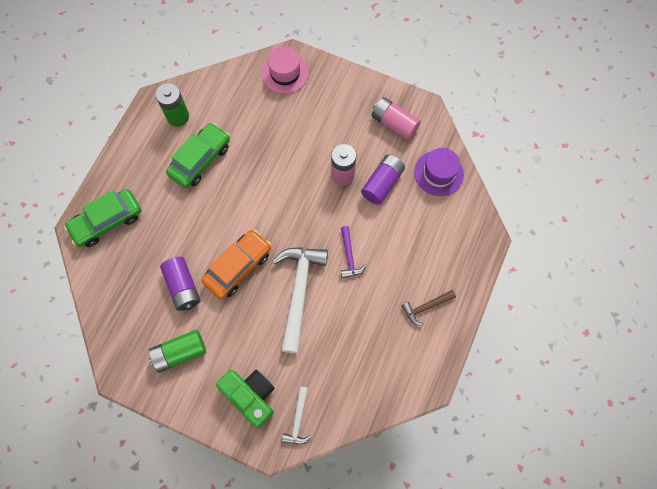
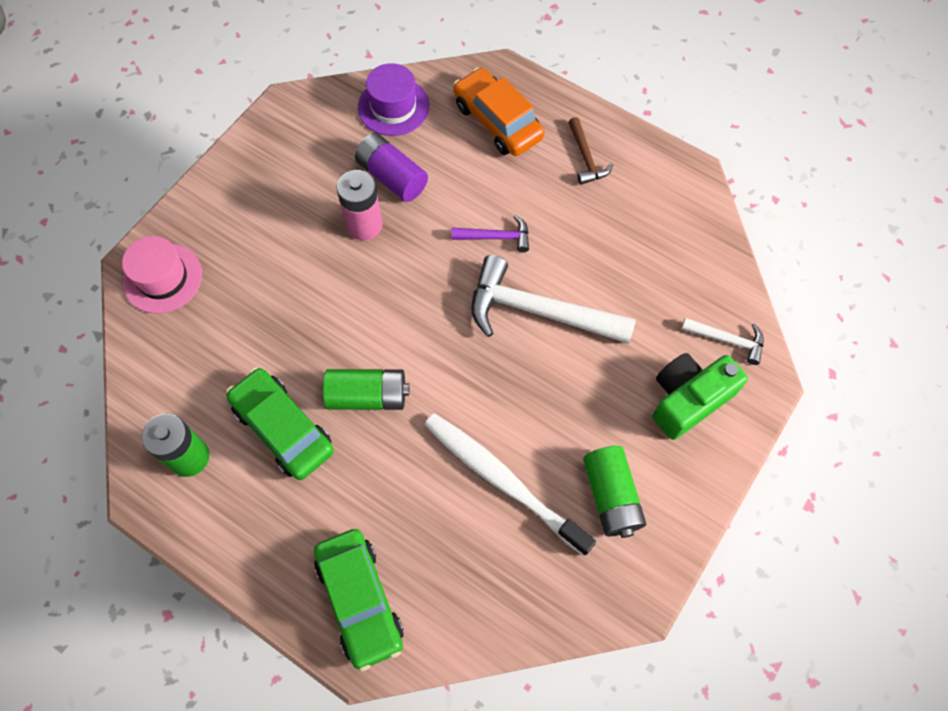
camera: 80 degrees left, 5 degrees down
purple battery [160,257,200,311] -> white toothbrush [424,413,596,556]
orange car [202,229,271,299] -> orange car moved to [453,67,545,156]
pink battery [371,97,421,140] -> none
none -> green battery [323,369,409,410]

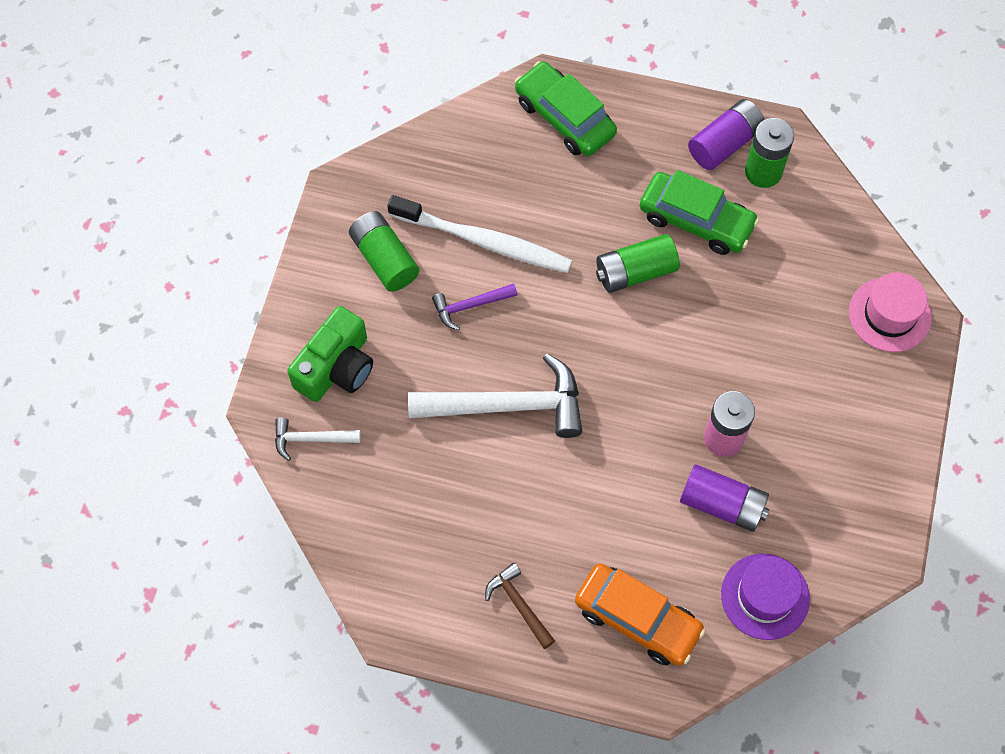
camera: 160 degrees right, 0 degrees up
purple hammer [451,215,529,252] -> purple hammer moved to [432,283,517,330]
none -> purple battery [688,99,765,170]

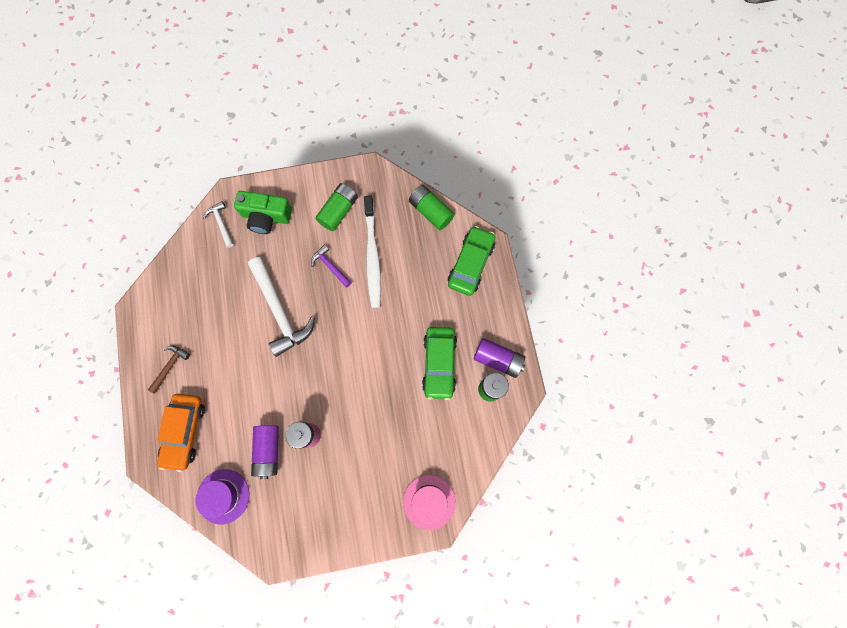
camera: 65 degrees right, 10 degrees up
green battery [596,234,680,293] -> green battery moved to [409,185,455,230]

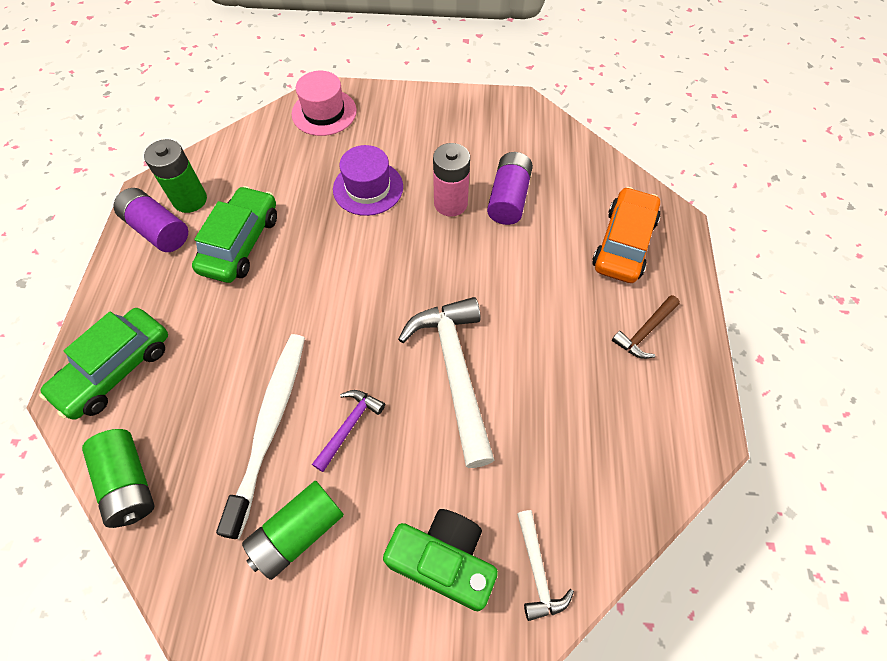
camera: 165 degrees left, 15 degrees down
purple hat [195,469,249,524] -> purple hat moved to [333,145,403,216]
purple hammer [311,245,352,288] -> purple hammer turned 120 degrees counterclockwise [312,390,385,472]

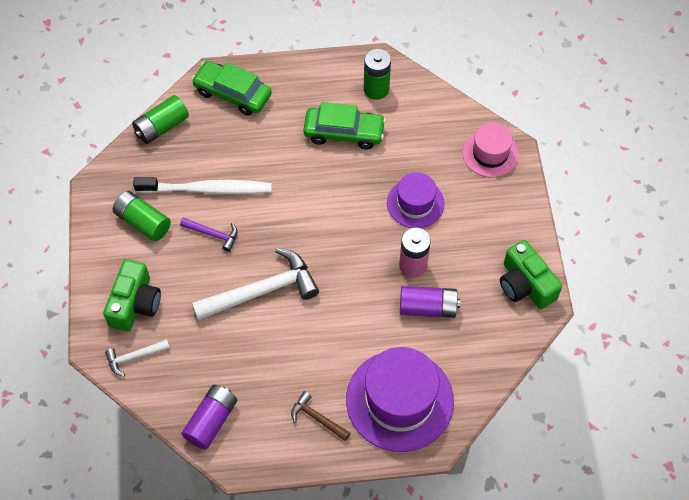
camera: 80 degrees right, 0 degrees up
purple battery [113,188,188,252] -> purple battery moved to [181,385,237,450]
orange car [592,187,660,283] -> purple hat [346,347,454,452]
none -> green camera [500,240,562,309]

